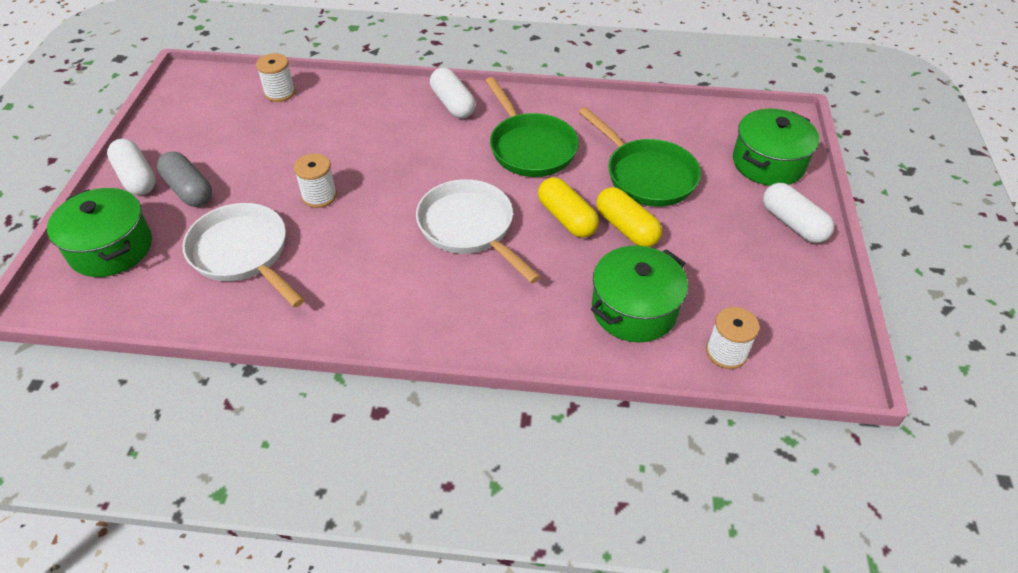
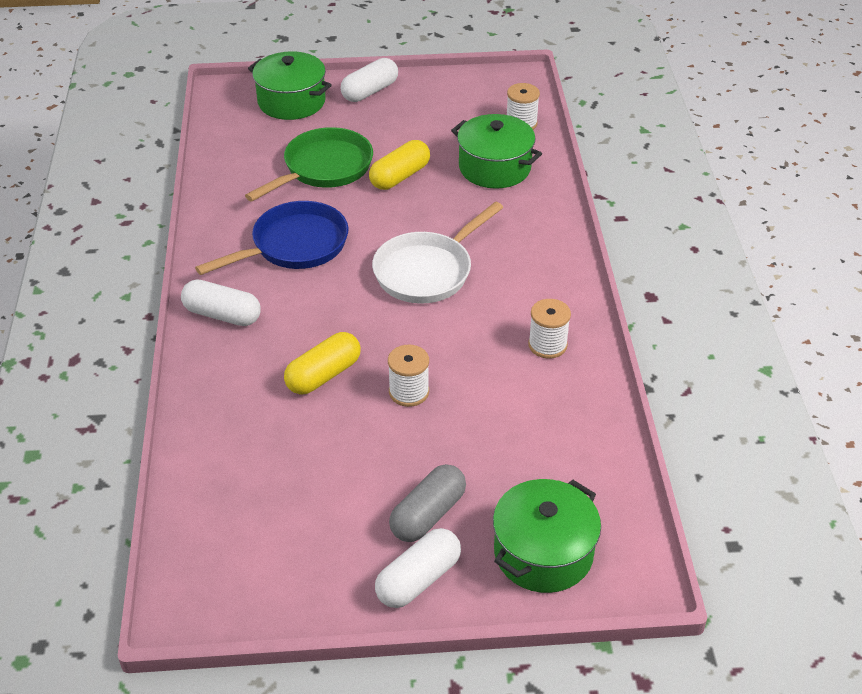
camera: 100 degrees left, 5 degrees down
white pan [183,203,305,308] -> none
white spool [256,53,295,102] -> white spool moved to [528,299,571,358]
white capsule [430,68,476,119] -> white capsule turned 60 degrees clockwise [181,279,261,326]
green pan [485,77,579,177] -> blue pan [195,201,348,275]
yellow capsule [538,177,599,238] -> yellow capsule moved to [284,332,361,395]

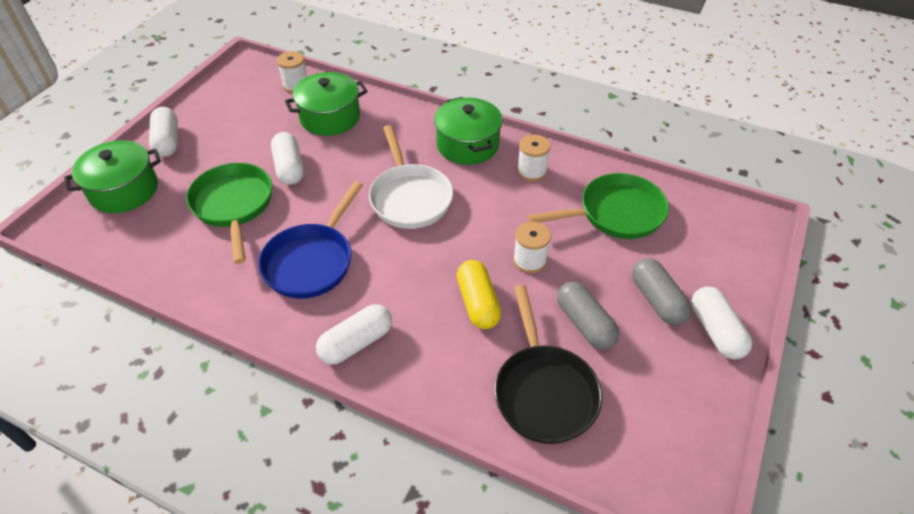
camera: 60 degrees left, 5 degrees up
blue pan [195,201,348,275] -> blue pan turned 150 degrees counterclockwise [259,182,363,299]
yellow capsule [369,140,430,190] -> white capsule [271,132,304,185]
green pot [493,479,601,593] -> green pot moved to [434,97,503,165]
none -> black pan [494,285,602,444]
none -> green pan [528,173,669,239]
none -> grey capsule [557,282,620,350]

